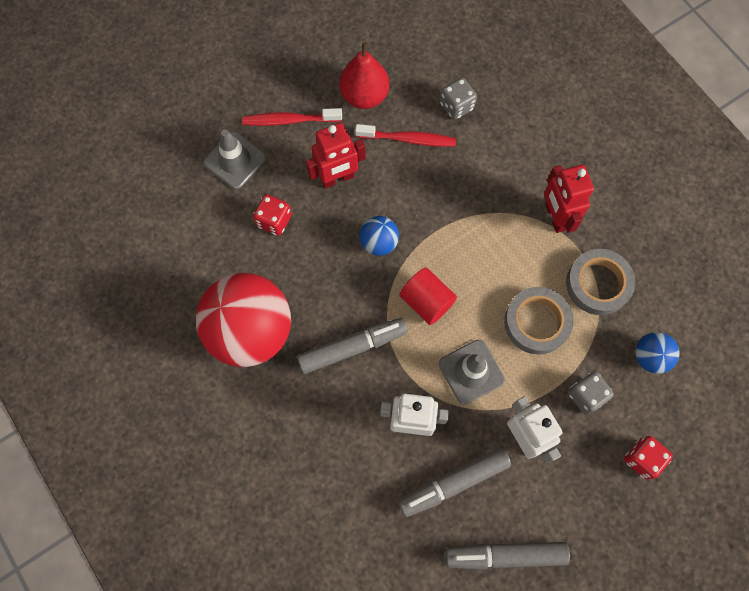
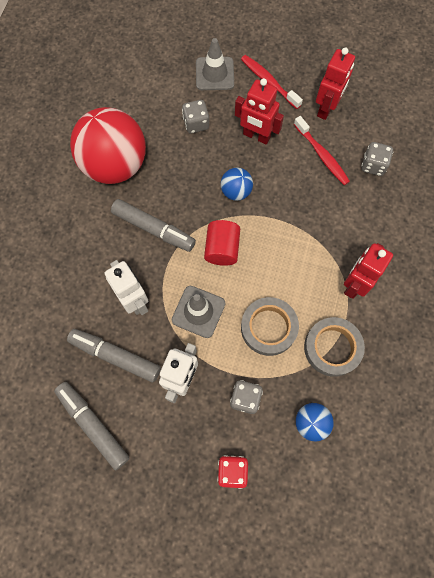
camera: 50 degrees right, 0 degrees up
red dice [253,194,292,236] -> grey dice [182,100,209,133]
red pear [339,42,389,109] -> red robot [316,47,355,120]

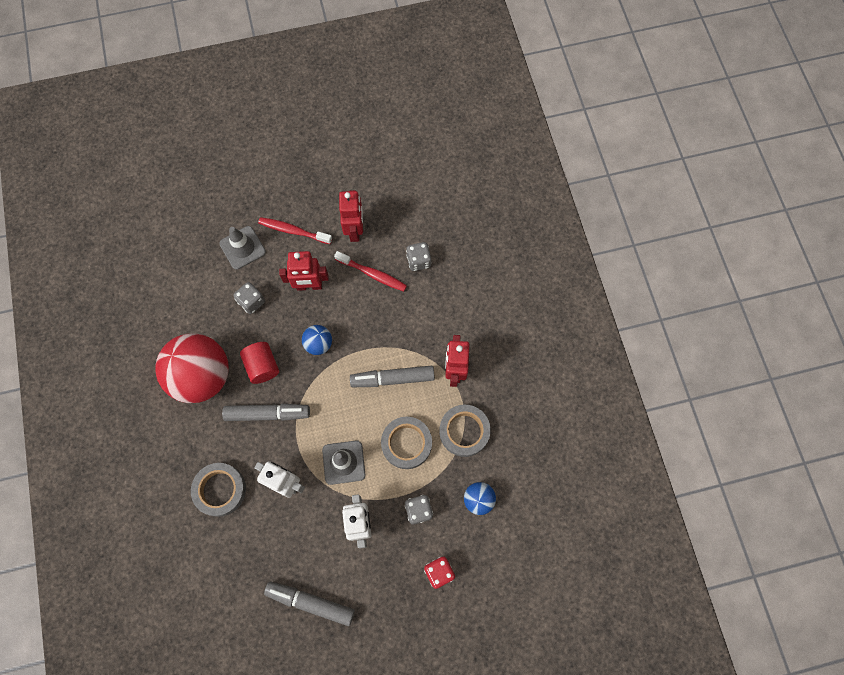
camera: 30 degrees left, 0 degrees up
grey marker [67,329,161,382] -> grey marker moved to [350,366,435,387]
red cylinder [204,220,240,266] -> red cylinder moved to [240,342,279,384]
none -> grey tape [191,463,246,517]

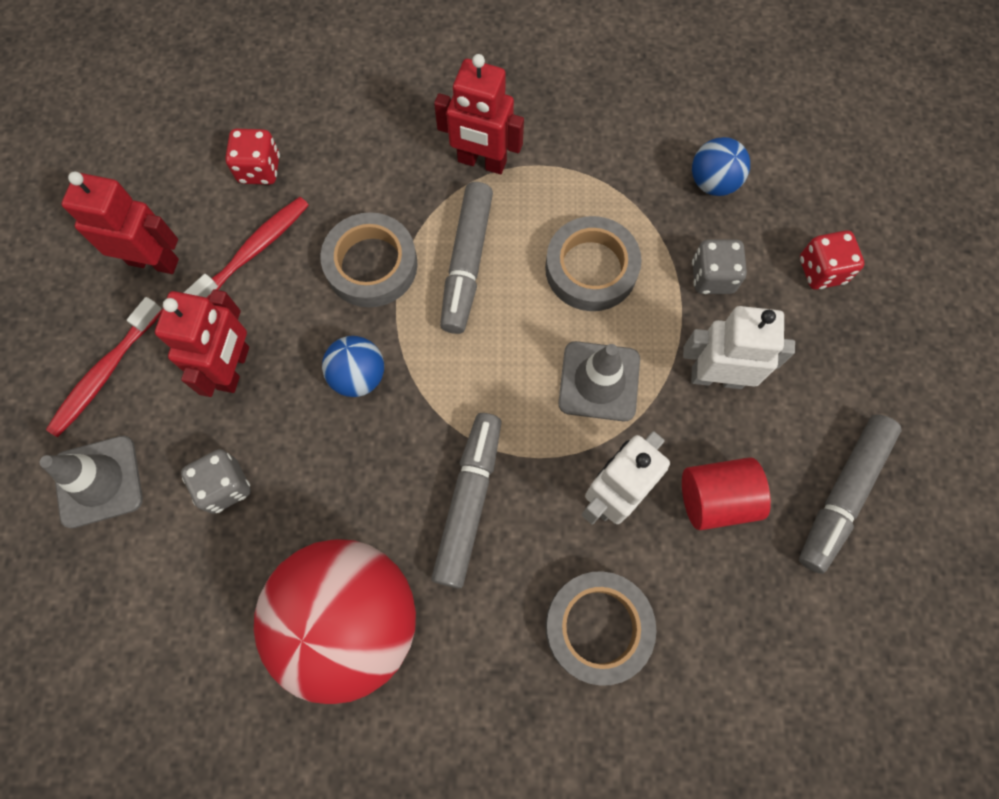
camera: 75 degrees left, 0 degrees up
red cylinder [240,342,279,384] -> red cylinder moved to [682,458,771,530]
grey dice [406,242,431,271] -> red dice [225,129,280,185]
grey tape [439,405,491,457] -> grey tape moved to [320,212,418,307]

